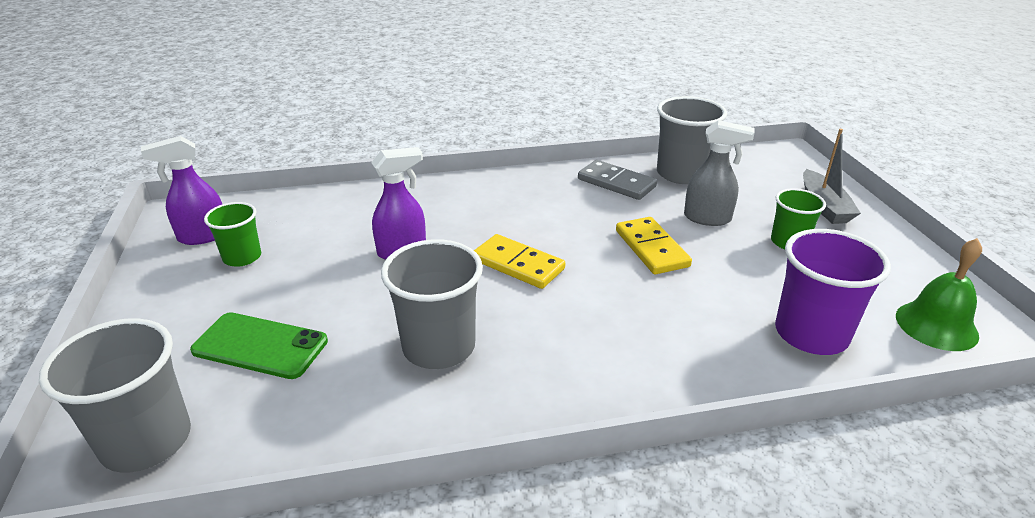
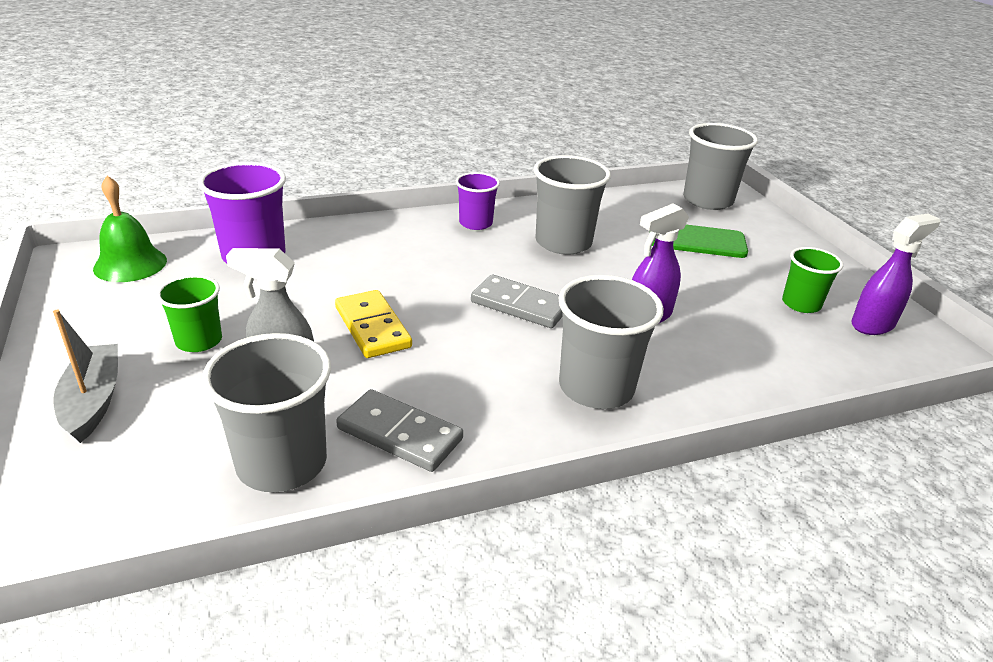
camera: 170 degrees right, 0 degrees up
yellow domino [474,234,565,289] -> grey domino [471,275,563,328]
none -> purple cup [456,172,500,230]
none -> grey cup [558,275,664,409]

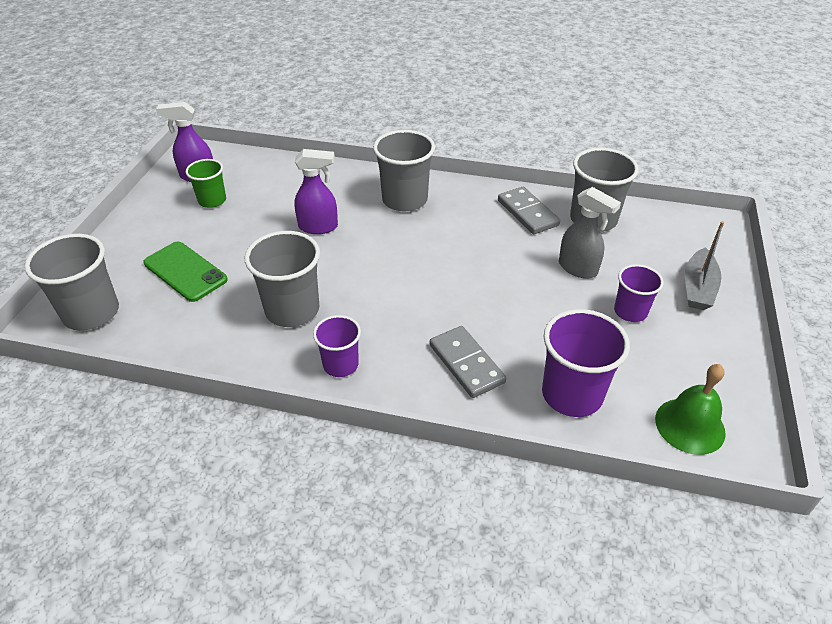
camera: 145 degrees left, 10 degrees up
green cup [156,275,222,352] -> purple cup [614,264,664,322]
yellow domino [335,290,412,358] -> none
grey domino [471,275,563,328] -> grey domino moved to [430,326,506,398]

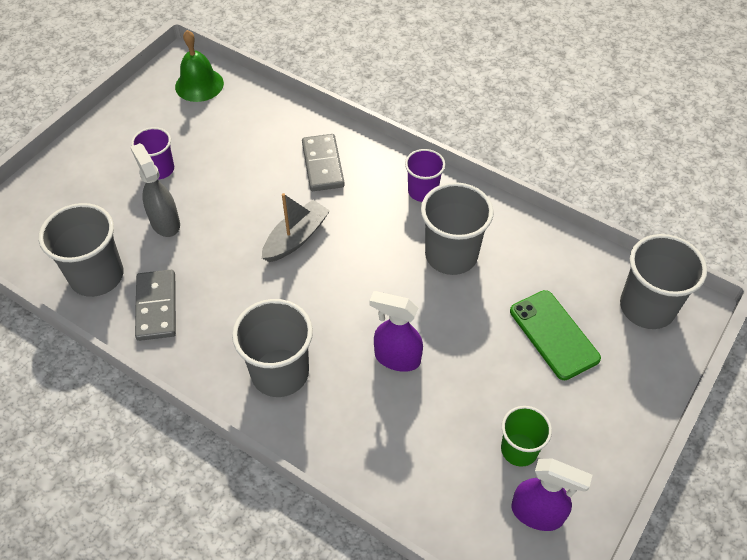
camera: 160 degrees left, 10 degrees up
purple cup [542,309,630,417] -> none
grey boat [685,221,724,310] -> grey boat moved to [262,193,330,262]

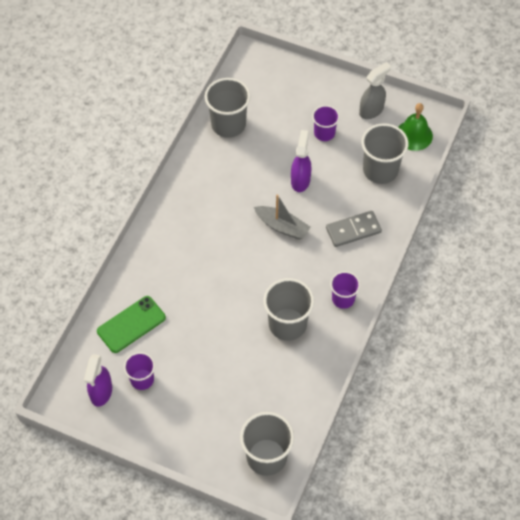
camera: 80 degrees right, 5 degrees up
grey spray bottle [130,143,180,237] -> grey spray bottle moved to [359,62,391,119]
grey domino [135,270,176,341] -> none
grey cup [232,299,313,397] -> grey cup moved to [361,123,409,184]
purple spray bottle [370,291,423,372] -> purple spray bottle moved to [291,130,312,192]
green cup [501,406,552,467] -> purple cup [124,352,155,390]
green phone [510,290,601,380] -> green phone moved to [97,296,166,353]

